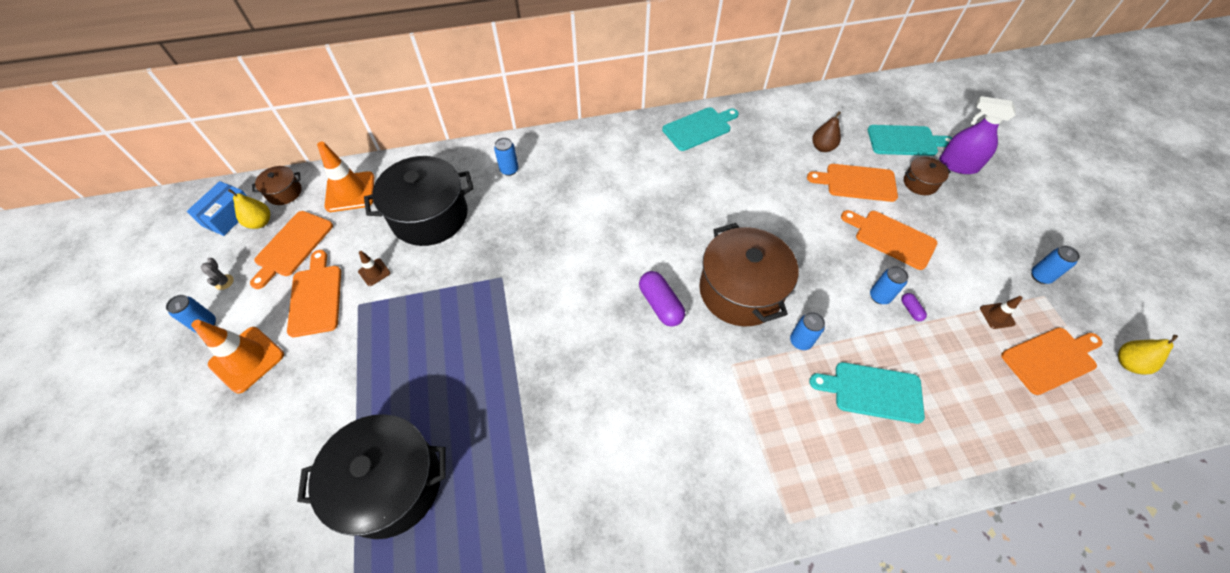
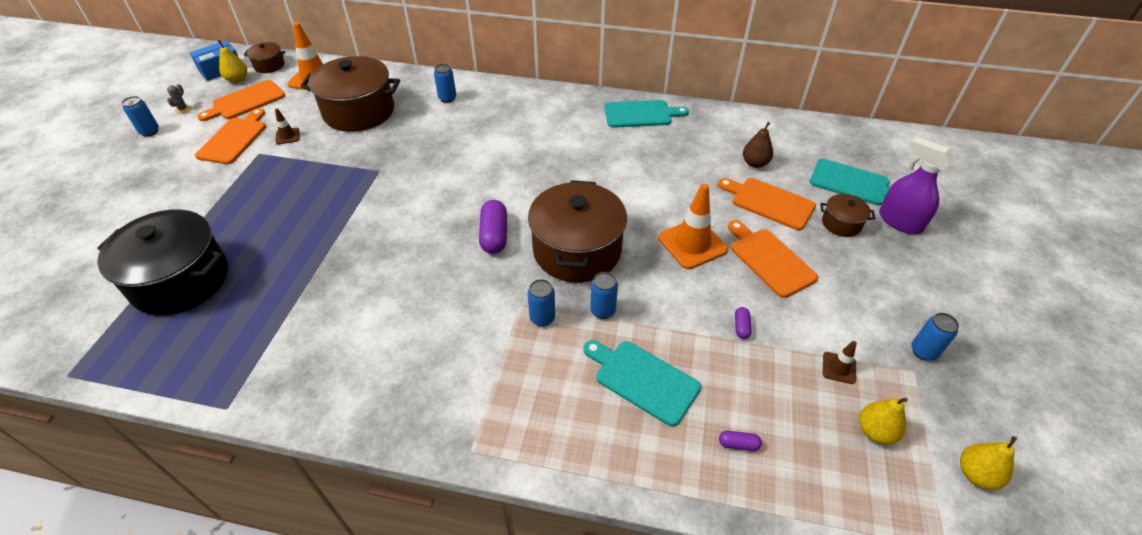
camera: 25 degrees right, 10 degrees down
orange traffic cone [191,320,284,394] -> orange traffic cone moved to [658,184,728,269]
black pot [364,156,474,246] -> brown pot [301,56,400,132]
blue can [870,266,908,304] -> blue can moved to [528,279,555,327]
orange cutting board [1001,327,1103,395] -> yellow pear [859,398,908,445]
none -> purple capsule [719,430,762,451]

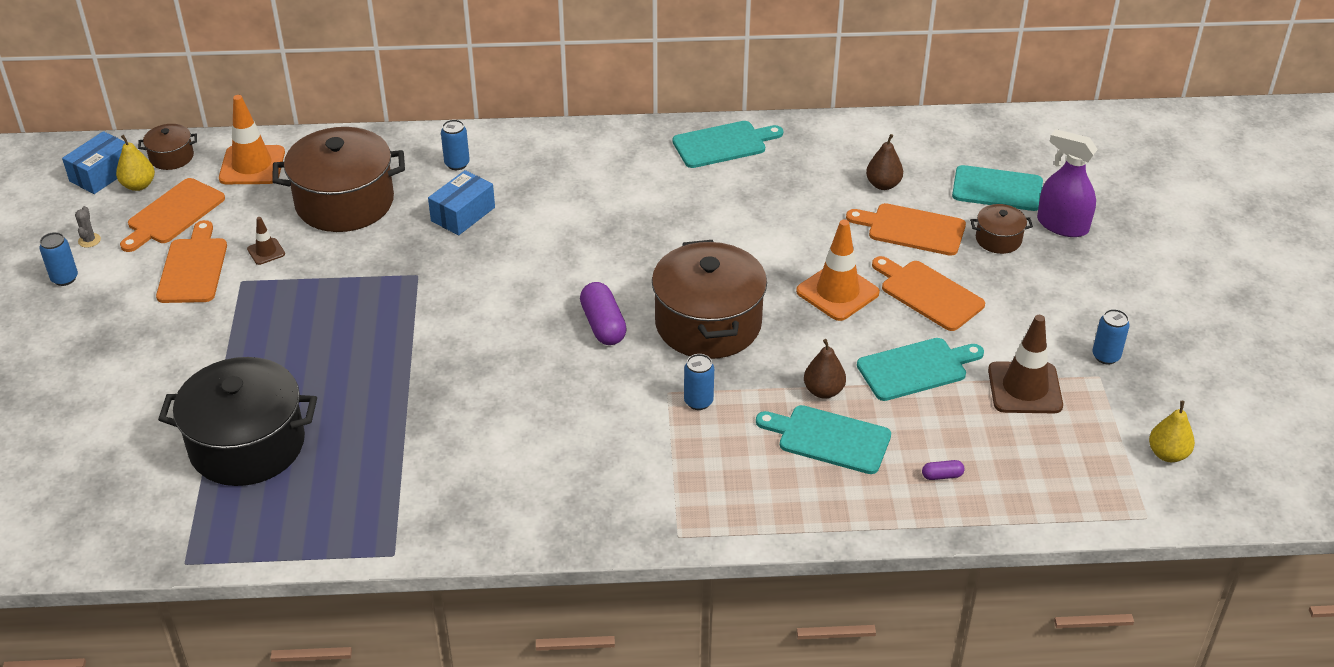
camera: 15 degrees left, 5 degrees down
blue can [590,272,618,319] -> none
purple capsule [735,307,751,339] -> turquoise cutting board [857,338,984,401]
brown traffic cone [823,341,857,384] -> brown traffic cone [988,315,1063,413], size x2.02
yellow pear [859,398,908,445] -> none
none -> blue box [428,170,495,235]
none -> brown pear [804,339,846,399]

